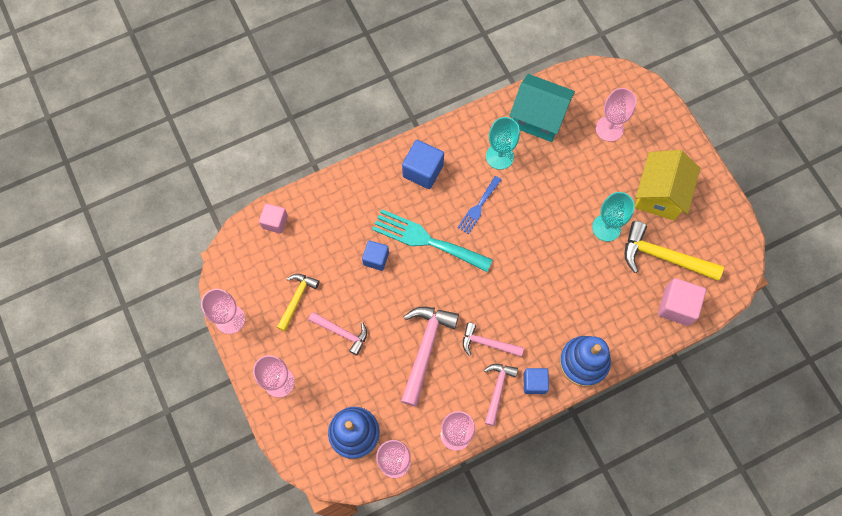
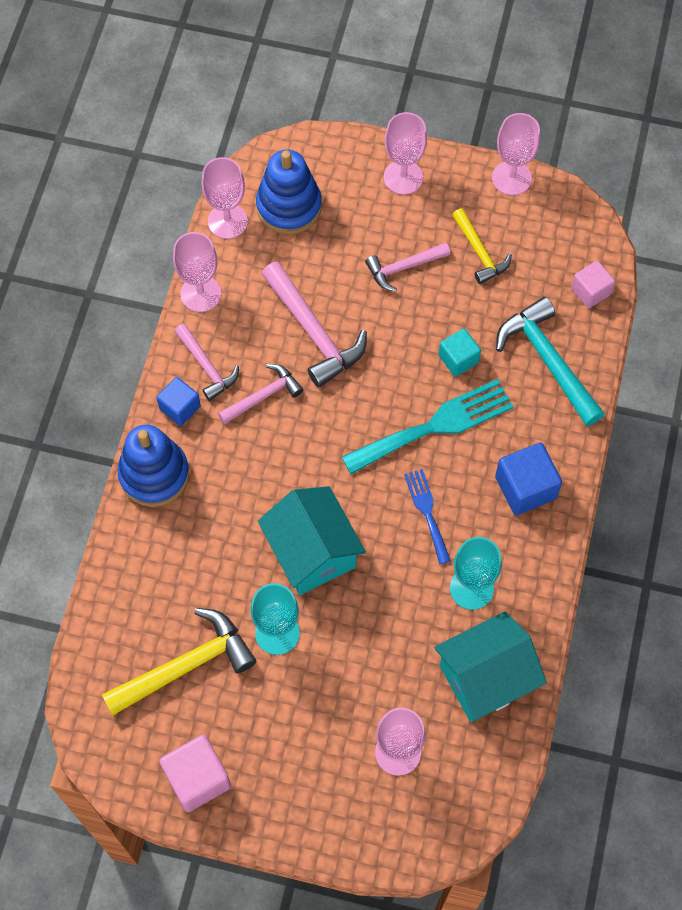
camera: 130 degrees right, 5 degrees down
blue cube [362,240,389,271] -> turquoise cube [439,328,481,377]
yellow house [635,150,700,221] -> none
pink cube [658,278,706,326] -> pink cube moved to [159,735,231,812]
none -> turquoise house [258,486,366,595]
none -> turquoise hammer [496,297,605,426]

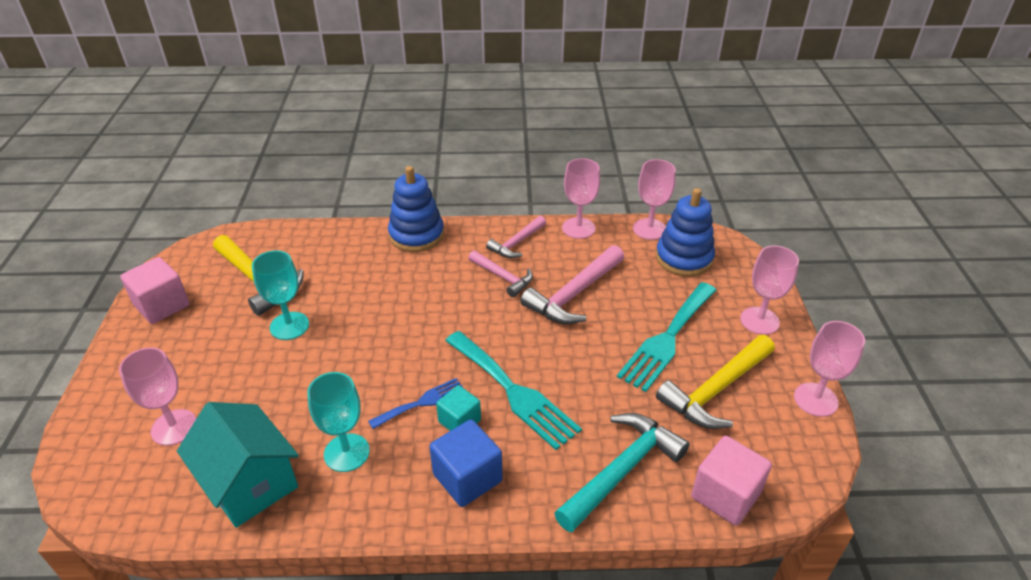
camera: 75 degrees right, 25 degrees down
blue cube [156,377,201,426] -> none
turquoise house [258,486,366,595] -> none
pink hammer [365,242,450,292] -> turquoise fork [617,282,717,392]
turquoise cube [439,328,481,377] -> turquoise cube moved to [436,385,481,431]
yellow hammer [452,208,512,284] -> yellow hammer [656,335,775,429], size x1.64
pink cube [571,261,615,308] -> pink cube [691,436,772,526], size x1.53

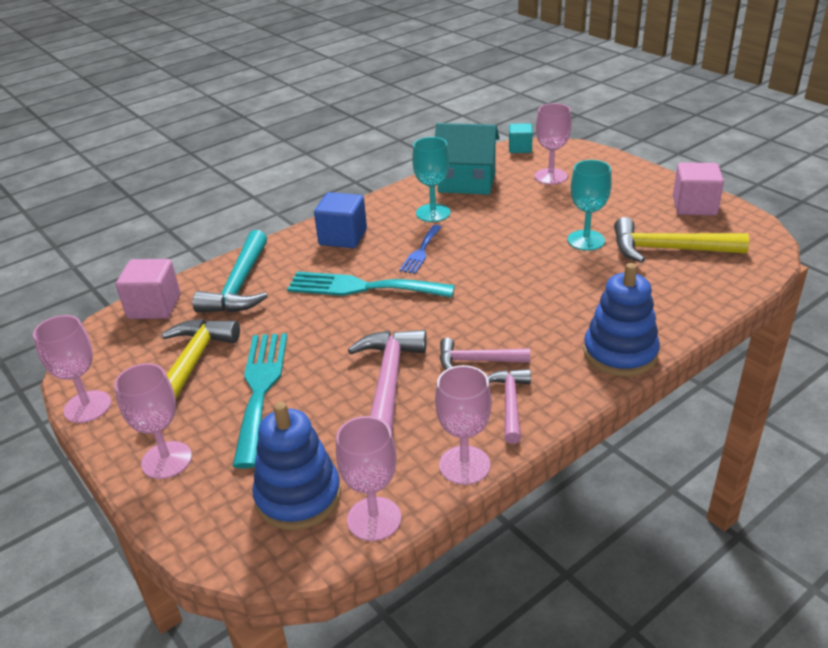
camera: 145 degrees right, 5 degrees down
turquoise cube [436,385,481,431] -> turquoise cube moved to [509,123,533,153]

